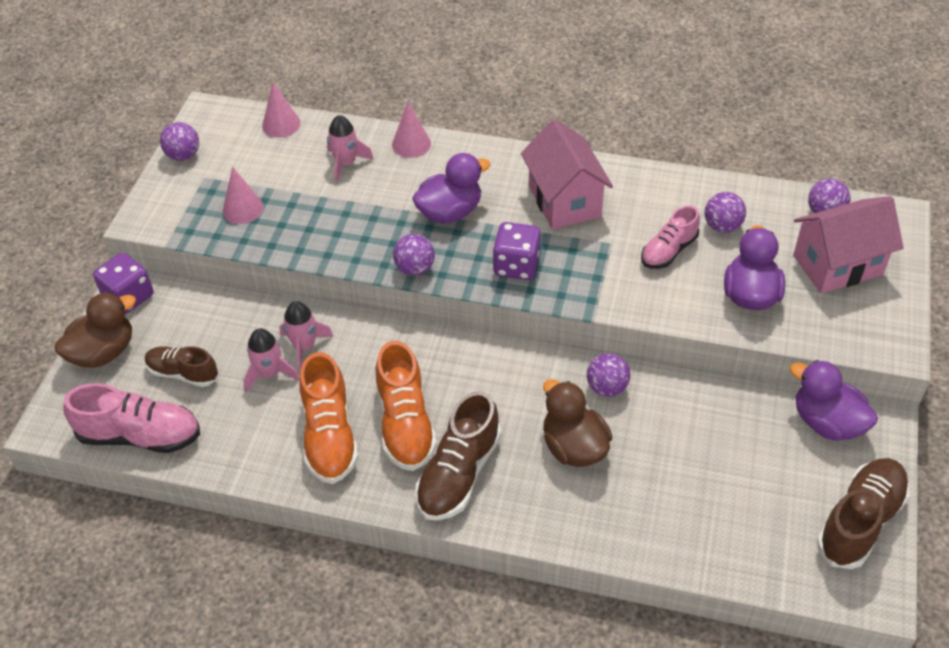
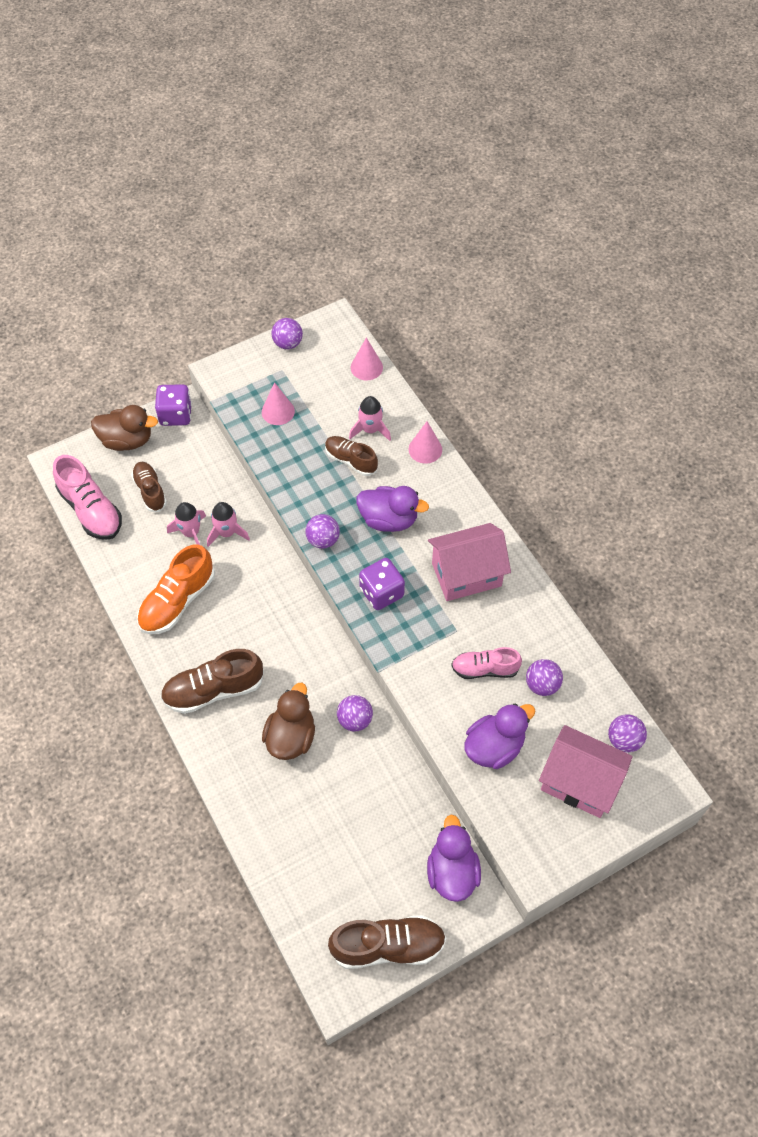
camera: 45 degrees right, 10 degrees up
orange shoe [375,341,437,471] -> none
pink house [521,119,613,230] -> pink house turned 45 degrees clockwise [428,523,511,601]
none -> brown shoe [325,436,378,476]

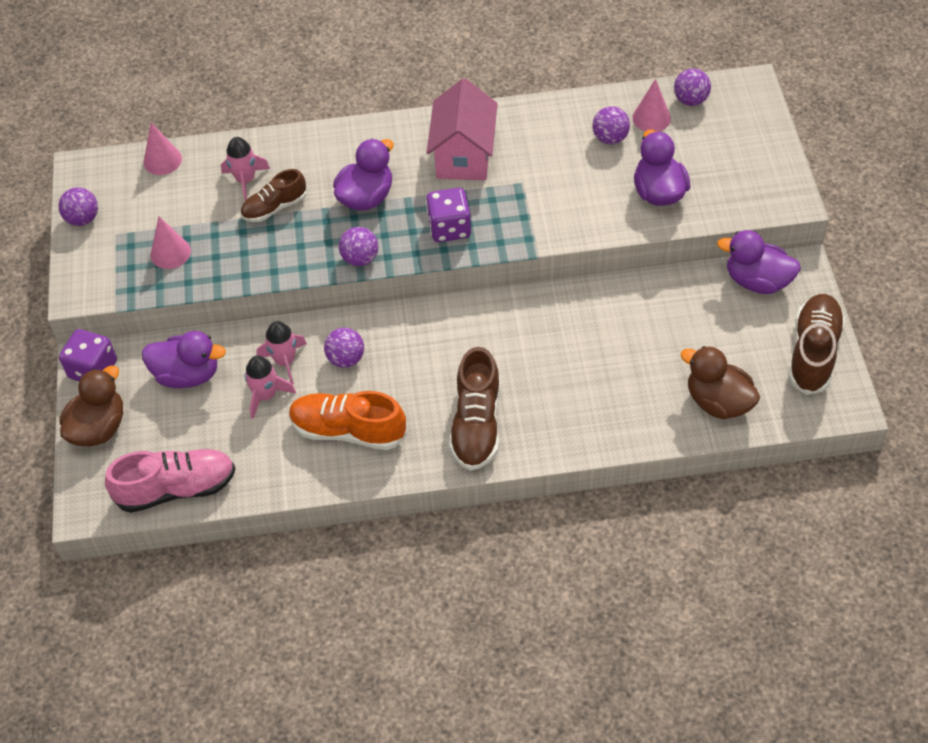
camera: 65 degrees left, 5 degrees down
brown shoe [131,462,167,512] -> none
orange shoe [137,544,215,634] -> orange shoe turned 135 degrees clockwise [289,391,407,450]
brown duck [262,683,315,760] -> brown duck moved to [680,346,760,419]
purple ball [337,695,373,731] -> purple ball moved to [324,328,364,368]
pink cone [408,421,442,464] -> pink cone moved to [632,79,671,132]
pink shoe [451,647,522,679] -> none
pink house [539,725,633,818] -> none
none -> purple duck [142,331,226,388]

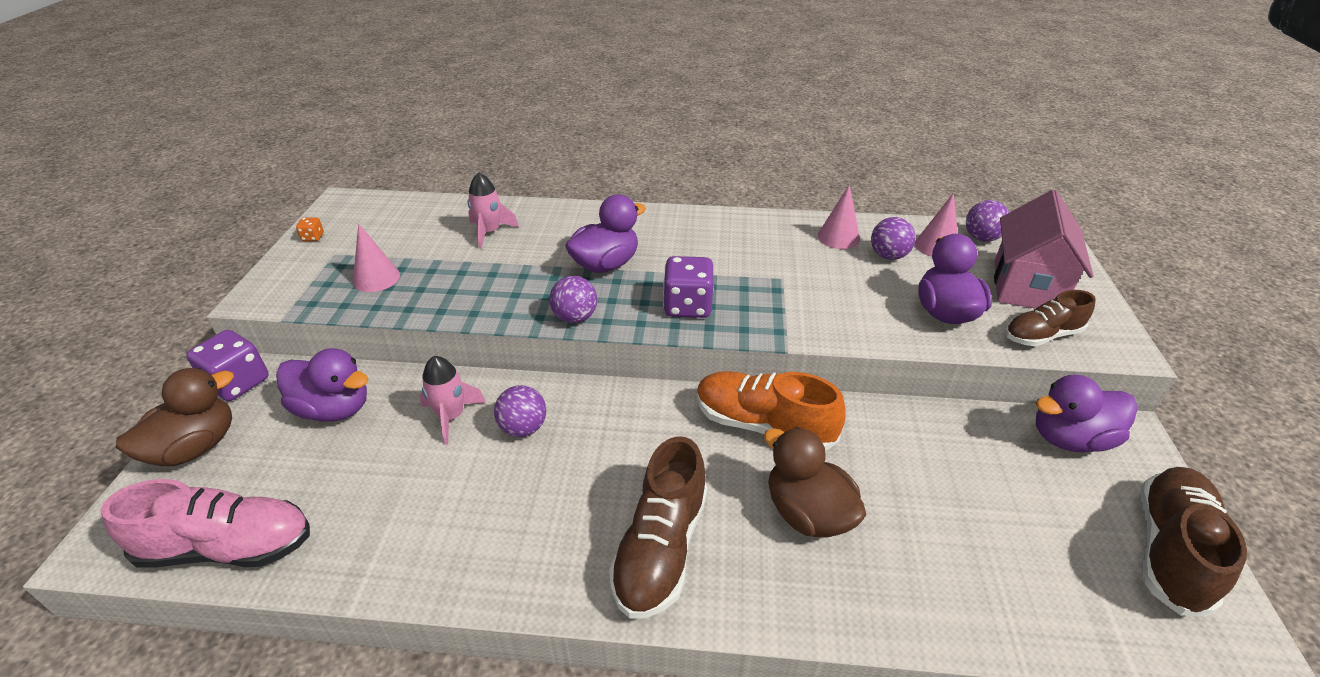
camera: 10 degrees right, 15 degrees down
purple ball [58,187,98,226] -> orange dice [296,217,324,241]
pink cone [144,122,182,175] -> pink cone moved to [818,184,860,249]
brown shoe [241,169,306,222] -> brown shoe moved to [1005,290,1096,346]
pink rocket [244,356,296,419] -> none
orange shoe [289,391,407,450] -> orange shoe moved to [697,371,845,451]
pink house [427,78,498,180] -> pink house moved to [994,190,1094,309]
brown duck [680,346,760,419] -> brown duck moved to [764,427,867,538]
purple duck [717,230,801,294] -> purple duck turned 45 degrees counterclockwise [1036,375,1137,452]

